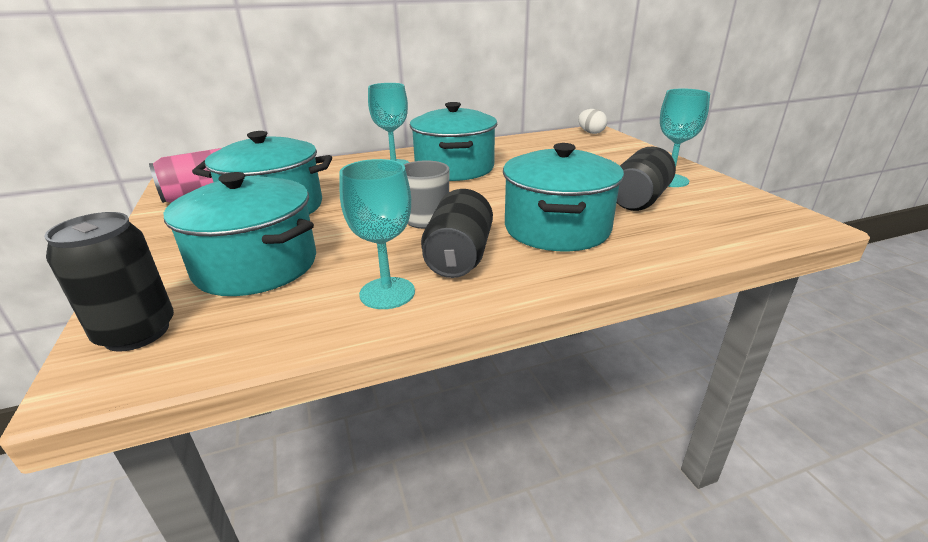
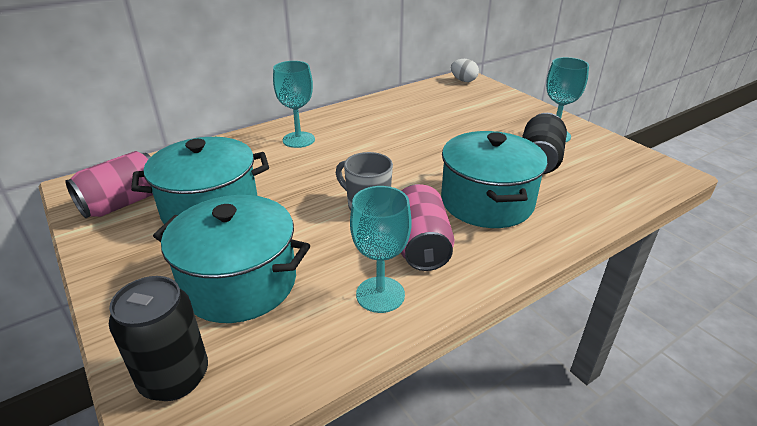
camera: 15 degrees left, 5 degrees up
turquoise pot [410,102,497,181] -> none
black can [421,189,493,278] -> pink can [401,184,454,271]

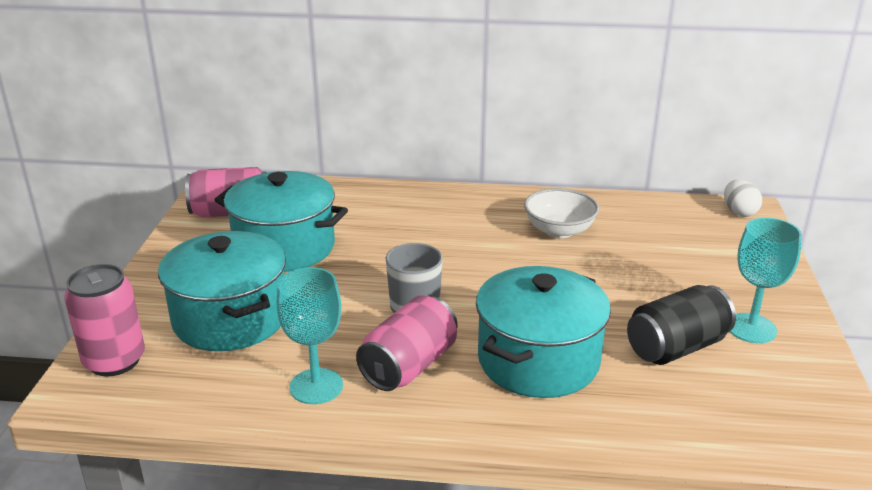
camera: 40 degrees right, 5 degrees down
black can [109,276,208,401] -> pink can [64,264,145,376]
turquoise goblet [273,61,315,148] -> none
none -> white bowl [524,188,599,238]

